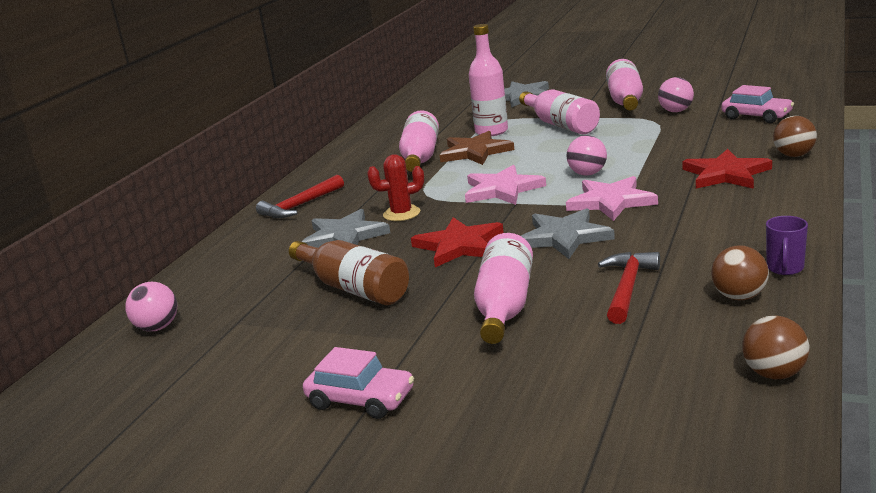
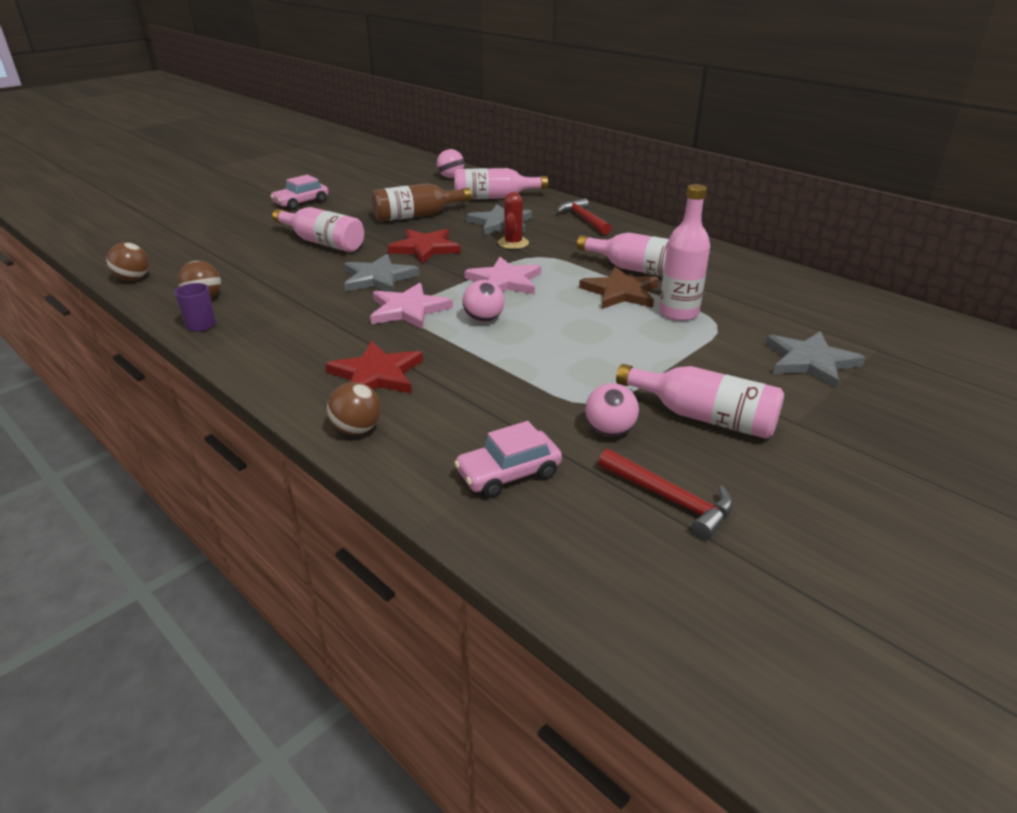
camera: 110 degrees right, 10 degrees up
pink bottle [519,90,600,134] -> pink bottle moved to [454,168,548,200]
red hammer [598,252,660,324] -> red hammer moved to [598,449,733,540]

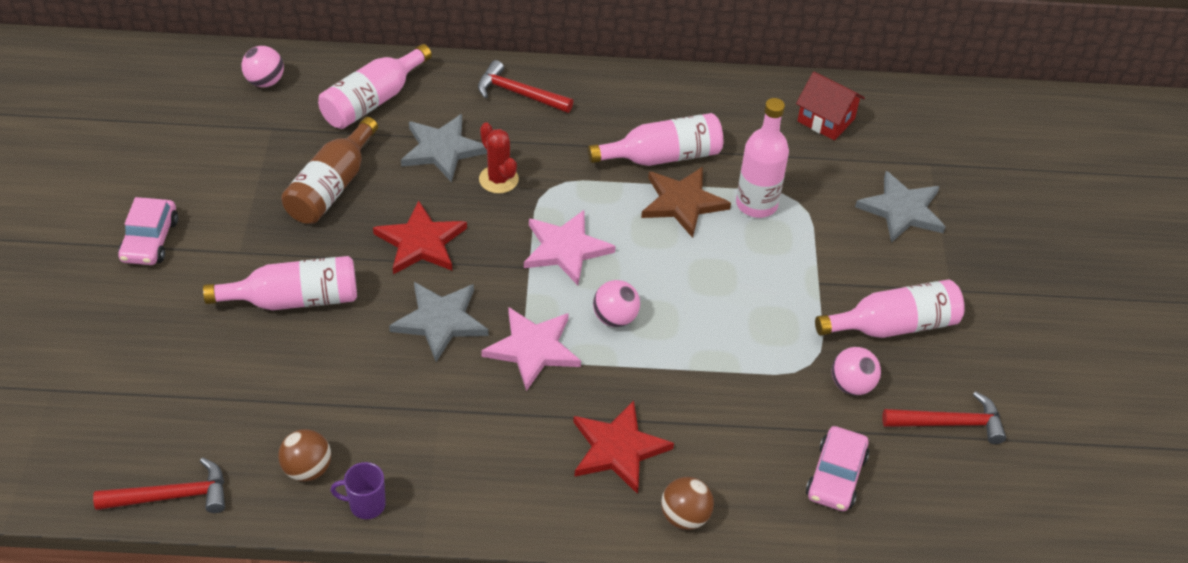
camera: 45 degrees left, 15 degrees up
brown ball [106,242,149,281] -> red hammer [93,457,225,513]
none -> red house [796,72,865,140]

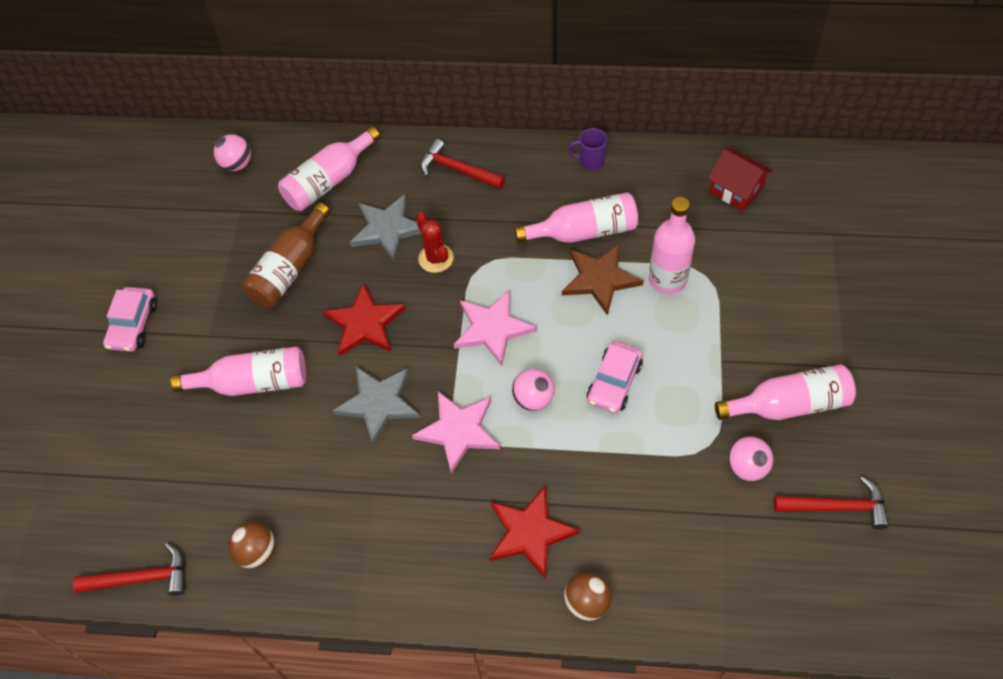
camera: 10 degrees right, 10 degrees up
purple mug [330,462,386,519] -> purple mug moved to [568,128,607,170]
pink car [806,426,869,511] -> pink car moved to [587,341,643,413]
grey star [855,171,945,243] -> none

